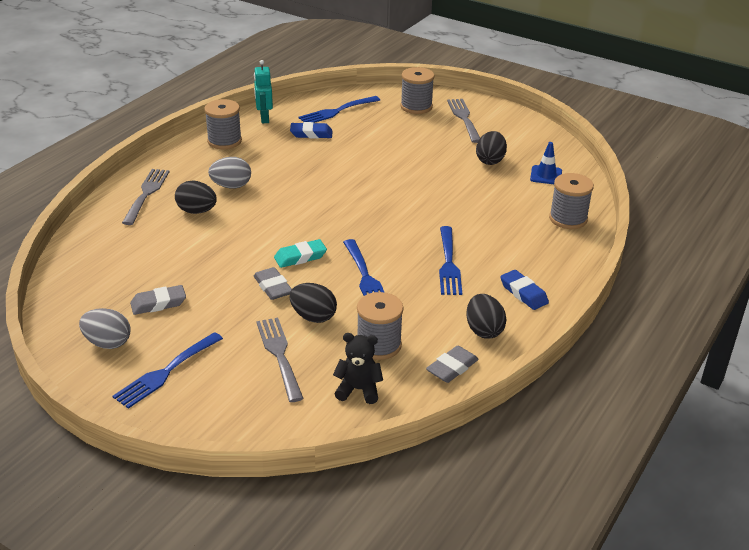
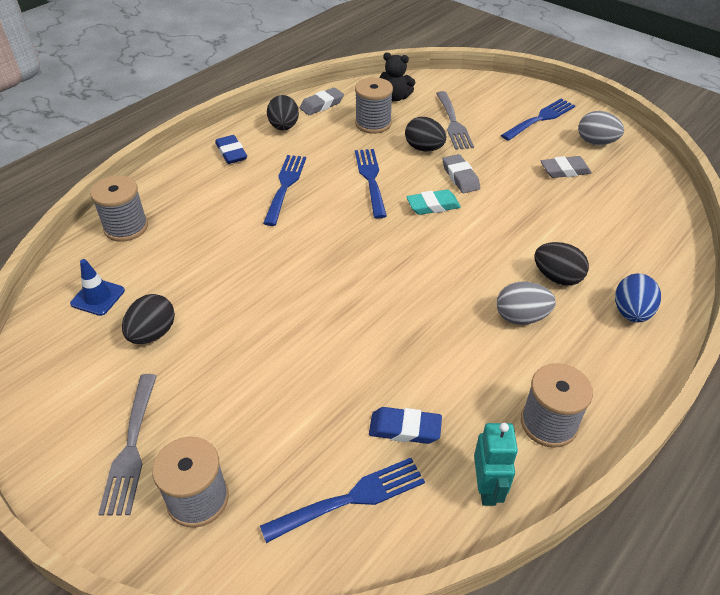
camera: 170 degrees left, 10 degrees up
grey fork [122,169,170,225] -> blue egg [615,273,661,323]

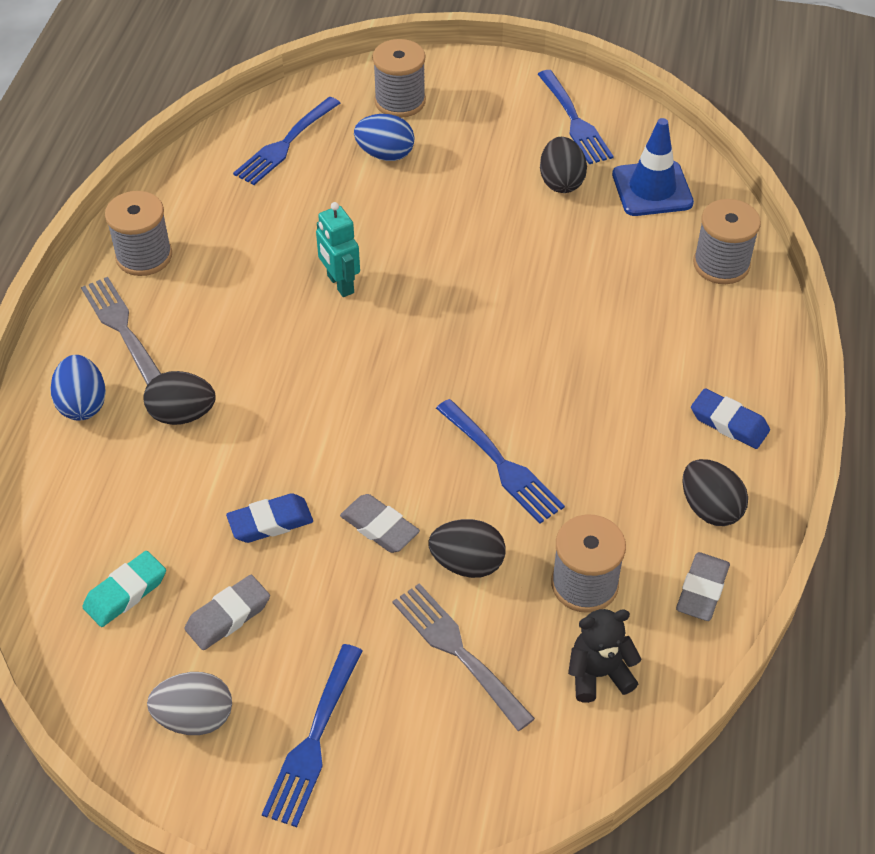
camera: 150 degrees right, 5 degrees up
blue traffic cone [70,259,125,316] -> blue traffic cone [612,118,694,216], size x1.52
grey fork [98,374,157,516] -> grey fork moved to [81,277,161,385]
blue fork [263,155,306,226] -> blue fork moved to [538,70,614,164]
blue eraser [369,407,442,444] -> blue eraser moved to [226,493,313,543]
turquoise eraser [406,190,461,215] -> turquoise eraser moved to [82,551,166,627]
turquoise robot [474,423,518,506] -> turquoise robot moved to [316,202,360,297]
grey egg [497,281,556,325] -> none
none -> blue egg [354,114,415,161]

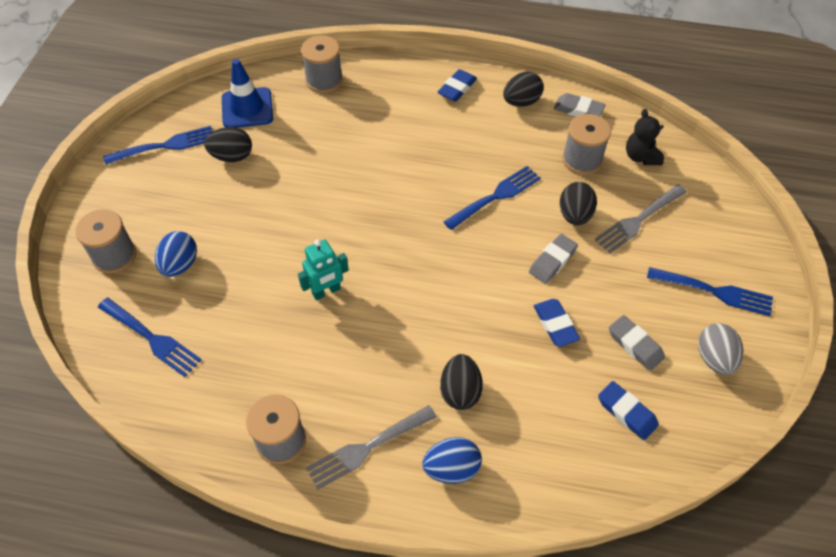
camera: 90 degrees left, 5 degrees up
turquoise eraser [82,551,166,627] -> blue eraser [598,381,659,440]

